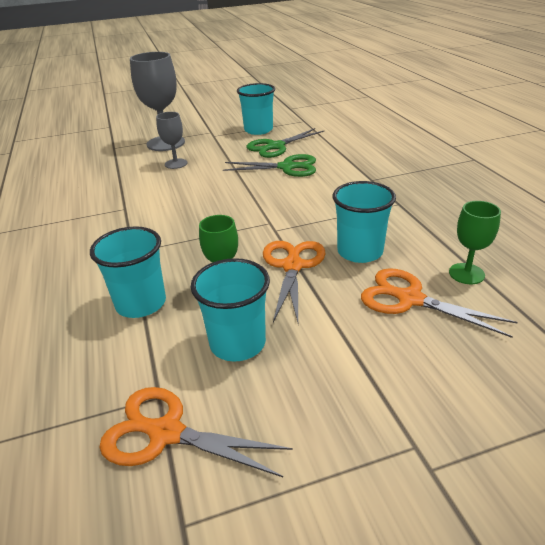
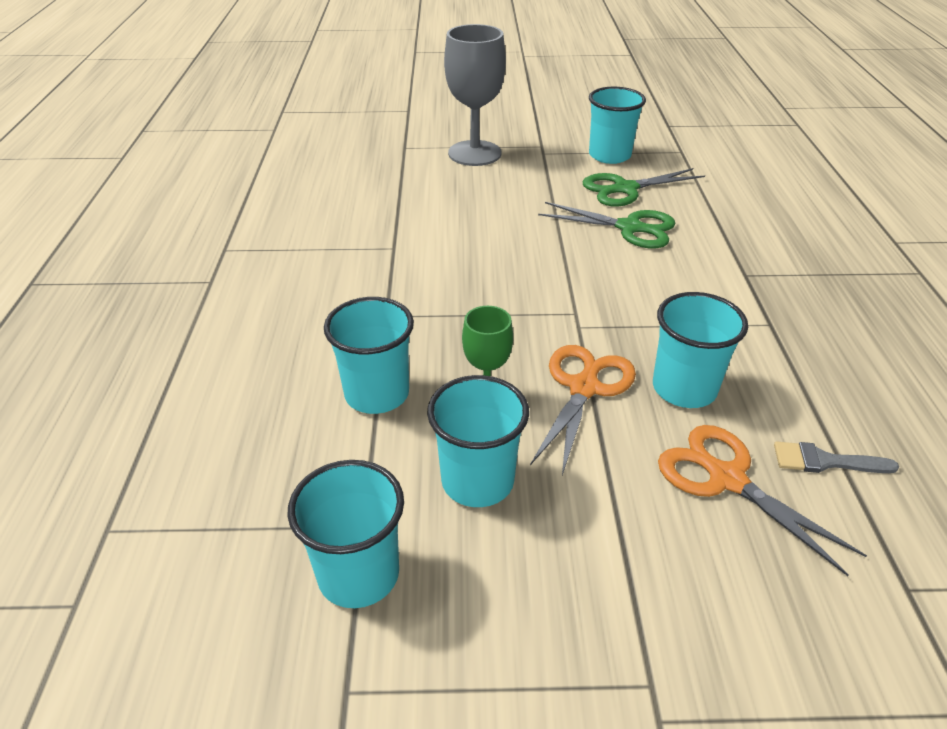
camera: 15 degrees right, 5 degrees up
orange scissors [99,387,293,477] -> turquoise cup [287,460,404,608]
grey goblet [156,112,187,169] -> none
green goblet [449,201,501,284] -> grey brush [774,442,899,473]

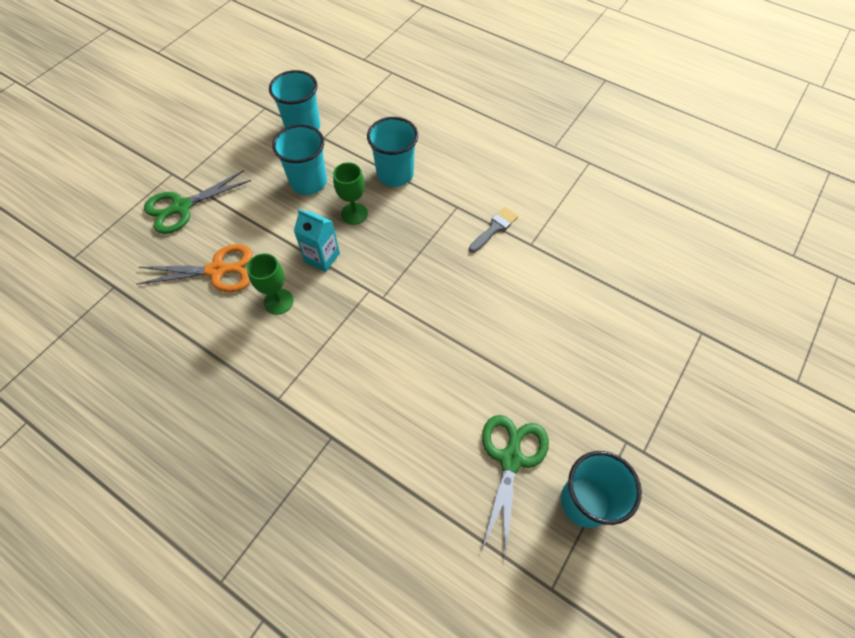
camera: 125 degrees right, 20 degrees up
grey goblet [444,24,506,166] -> none
orange scissors [530,345,636,475] -> turquoise carton [294,209,340,272]
green scissors [538,202,675,248] -> green scissors moved to [144,170,251,234]
turquoise cup [653,292,748,408] -> green goblet [247,253,293,315]
grey brush [774,442,899,473] -> grey brush moved to [469,207,518,253]

